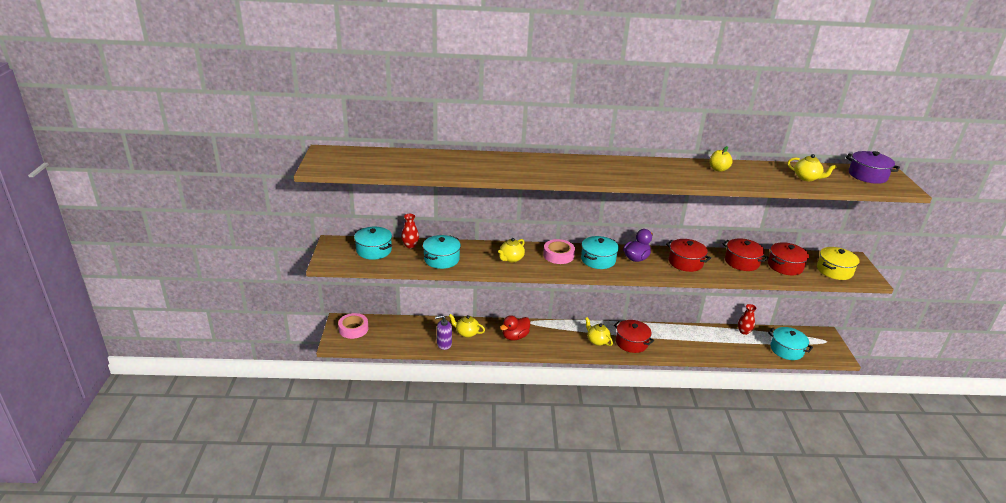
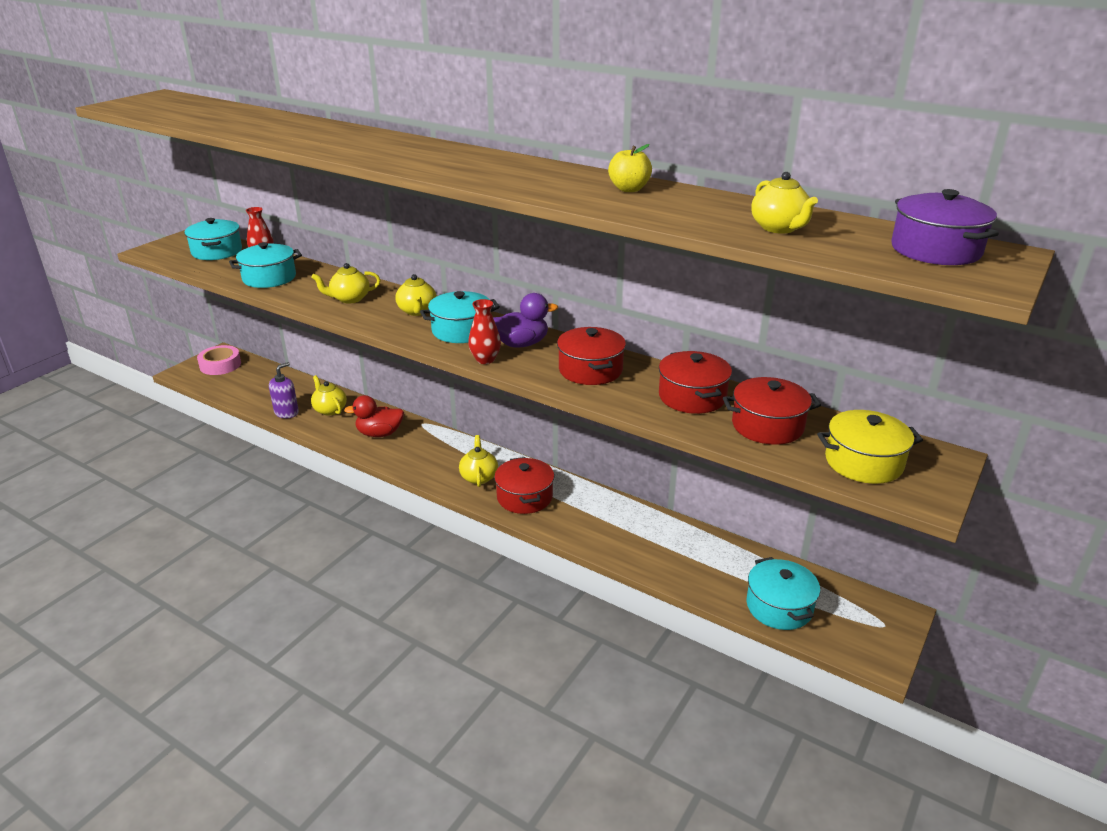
camera: 35 degrees right, 0 degrees up
purple soap dispenser [435,315,452,350] -> purple soap dispenser turned 105 degrees clockwise [269,362,299,418]
pink tape [543,239,575,264] -> yellow teapot [395,274,437,316]
red vase [738,304,757,335] -> red vase moved to [468,299,501,364]

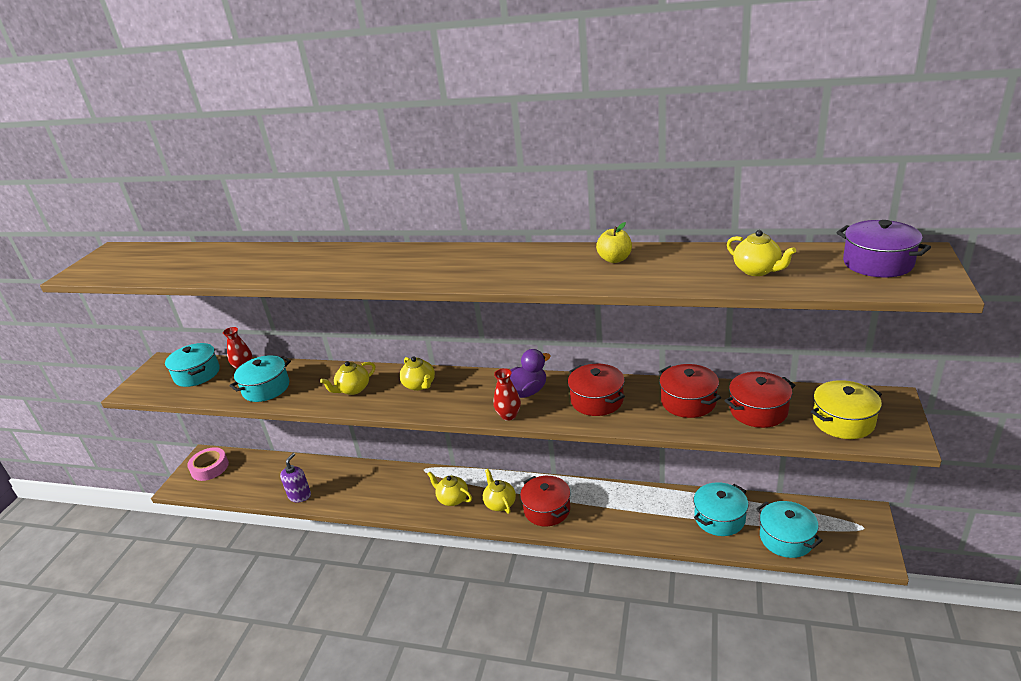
camera: 15 degrees left, 0 degrees up
yellow teapot [311,375,347,416] -> yellow teapot moved to [427,471,472,506]
red duck [344,395,404,437] -> none
turquoise pot [420,291,500,343] -> turquoise pot moved to [694,482,749,536]

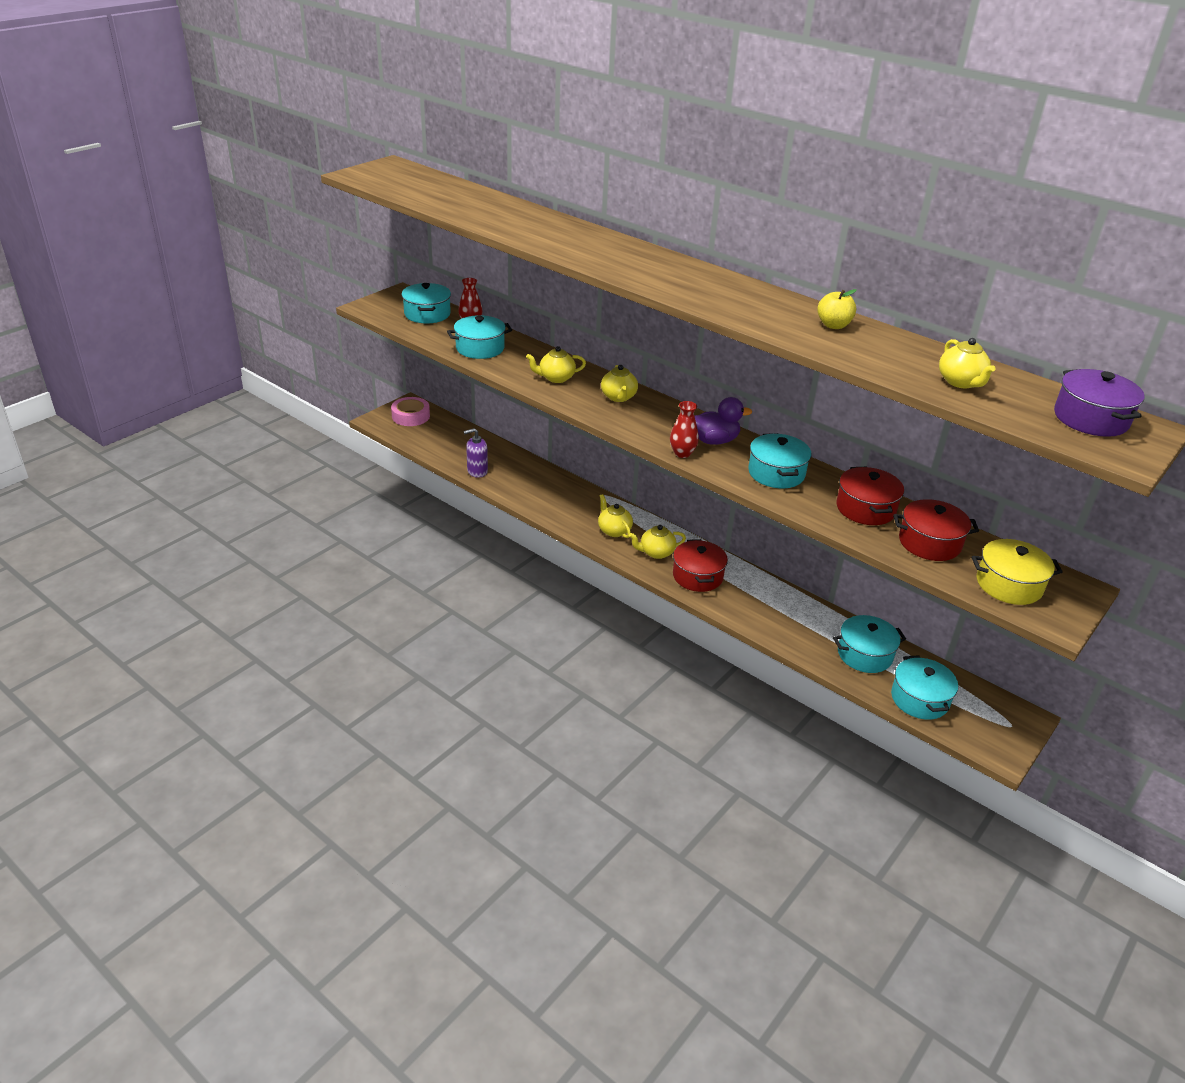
camera: 20 degrees right, 5 degrees up
purple soap dispenser [280,453,311,502] -> purple soap dispenser turned 150 degrees counterclockwise [464,428,488,478]
yellow teapot [483,469,516,514] -> yellow teapot turned 105 degrees counterclockwise [629,525,686,559]
red pot [568,364,625,416] -> turquoise pot [748,433,811,488]

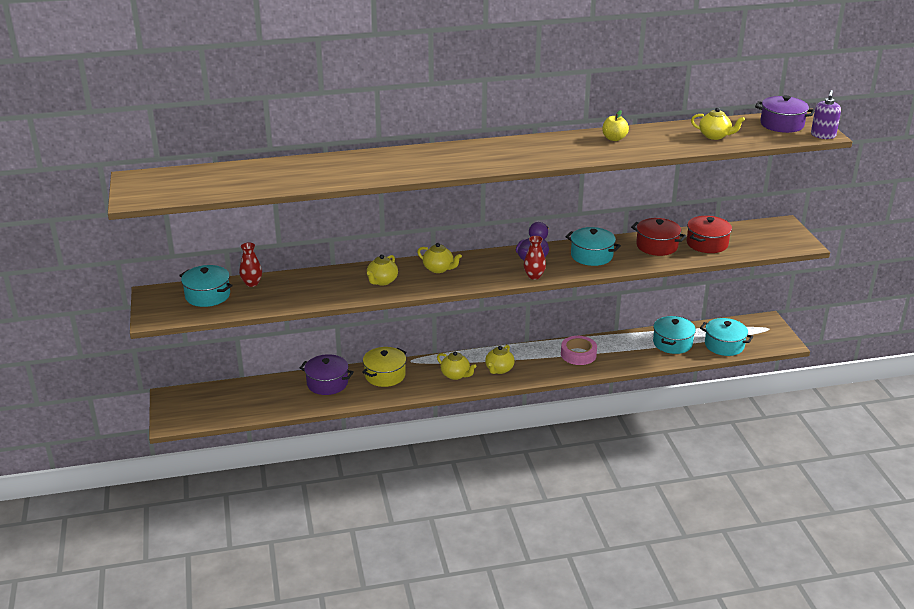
camera: 50 degrees left, 5 degrees down
pink tape [391,397,430,426] -> pink tape moved to [561,336,597,365]
turquoise pot [447,315,512,359] -> none
purple soap dispenser [464,428,488,478] -> purple soap dispenser moved to [811,90,841,139]
yellow teapot [598,494,633,538] -> yellow teapot turned 150 degrees counterclockwise [437,351,476,380]
red pot [673,539,728,592] -> none
yellow pot [972,539,1063,605] -> yellow pot moved to [362,347,407,387]
none -> purple pot [300,354,354,395]

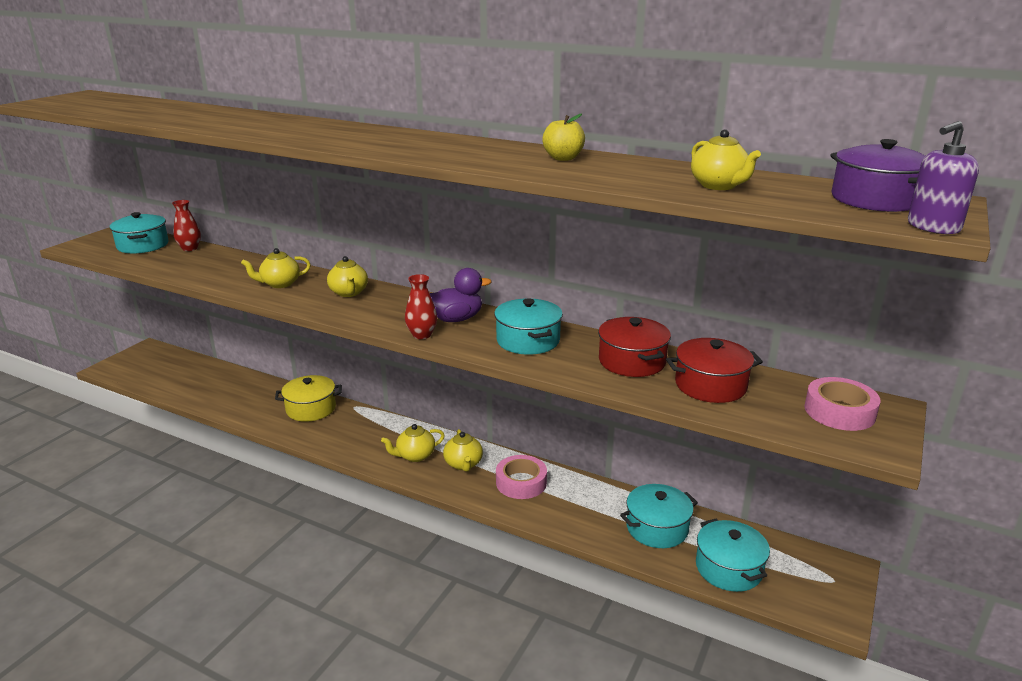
camera: 40 degrees right, 5 degrees down
purple pot [300,354,354,395] -> none
yellow teapot [437,351,476,380] -> yellow teapot moved to [443,429,483,472]
none -> pink tape [804,377,881,431]

